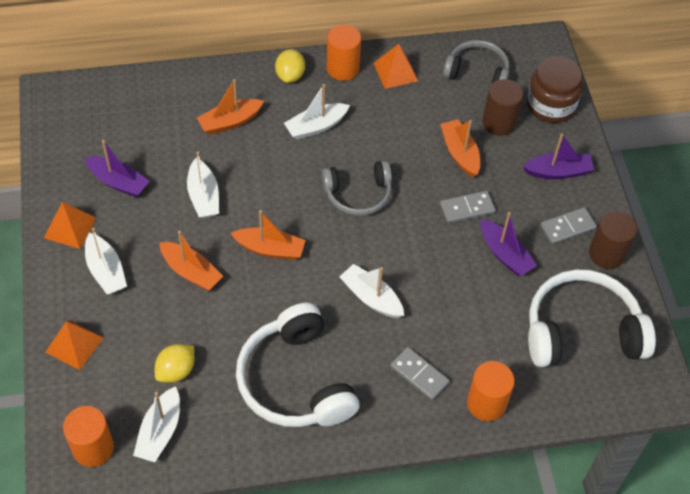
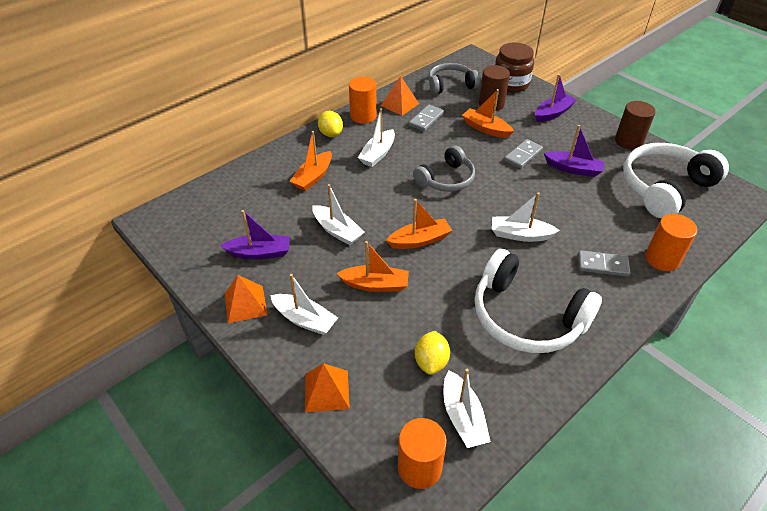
camera: 30 degrees left, 10 degrees down
grey domino [540,207,597,244] -> grey domino moved to [409,105,444,131]

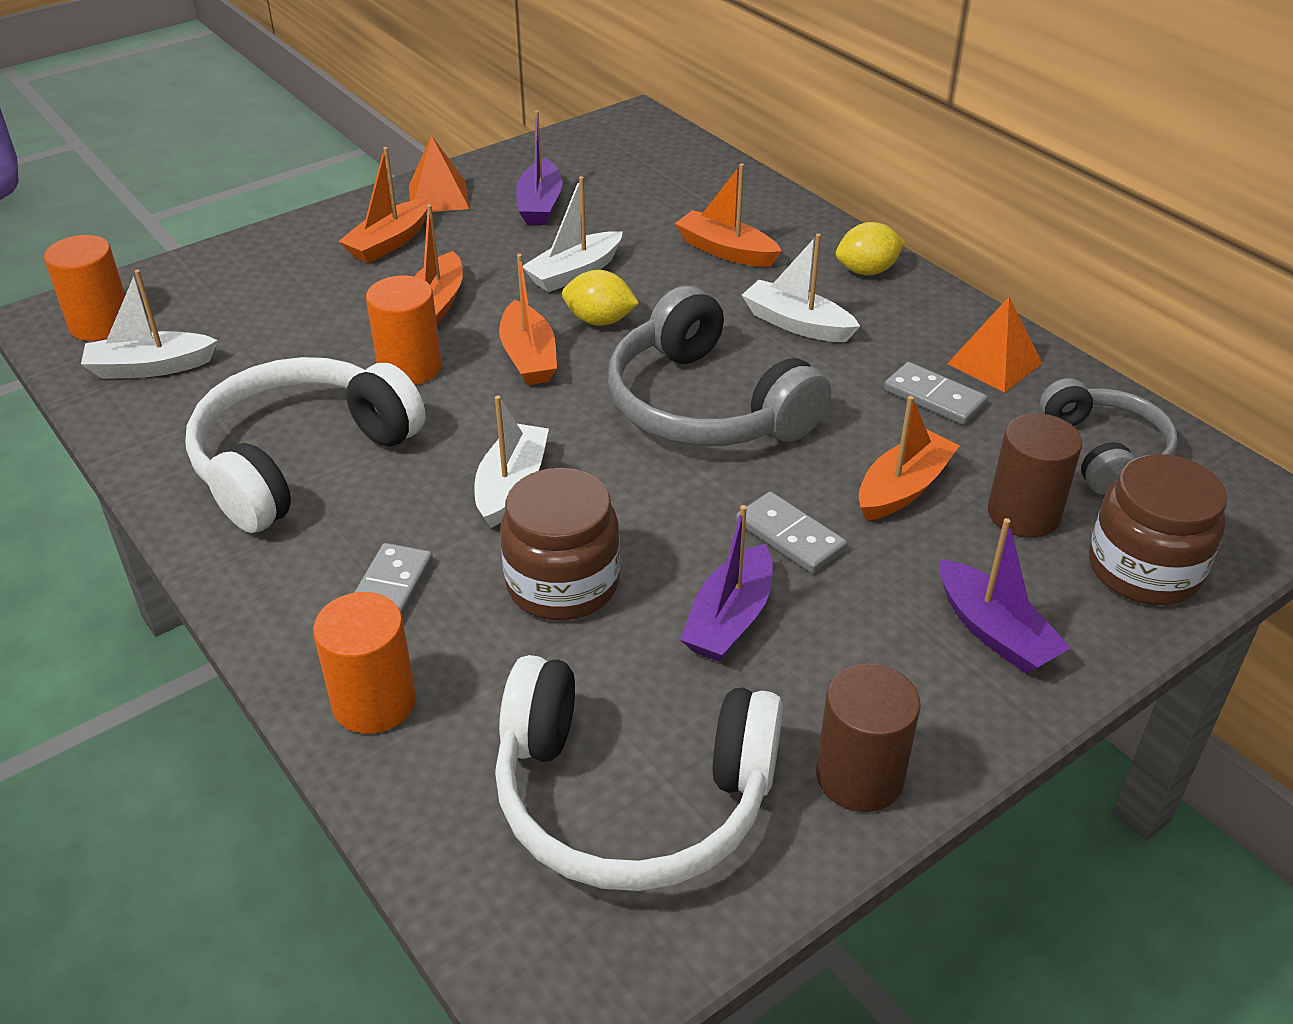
camera: 95 degrees right, 5 degrees down
white boat [270,274,338,335] -> orange boat [338,147,429,263]
orange pyramid [305,363,350,412] -> none
orange cylinder [349,77,377,124] -> orange cylinder moved to [366,275,442,385]
grey headphones [413,146,475,192] -> grey headphones [608,286,831,446], size x1.61
yellow lemon [415,331,450,375] -> yellow lemon moved to [562,270,639,326]
white headphones [623,143,729,218] -> white headphones turned 135 degrees clockwise [495,655,783,891]
none -> brown jar [500,468,620,620]

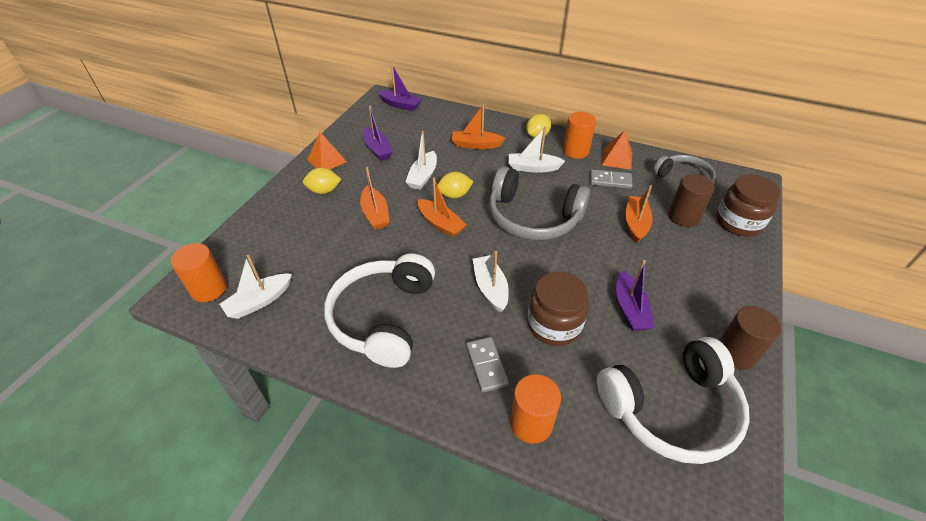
camera: 30 degrees left, 5 degrees up
orange boat [338,147,429,263] -> yellow lemon [303,168,342,194]
orange cylinder [366,275,442,385] -> orange cylinder moved to [563,112,596,159]
grey domino [736,492,847,573] -> none
purple boat [939,518,1071,674] -> purple boat moved to [378,64,422,111]

